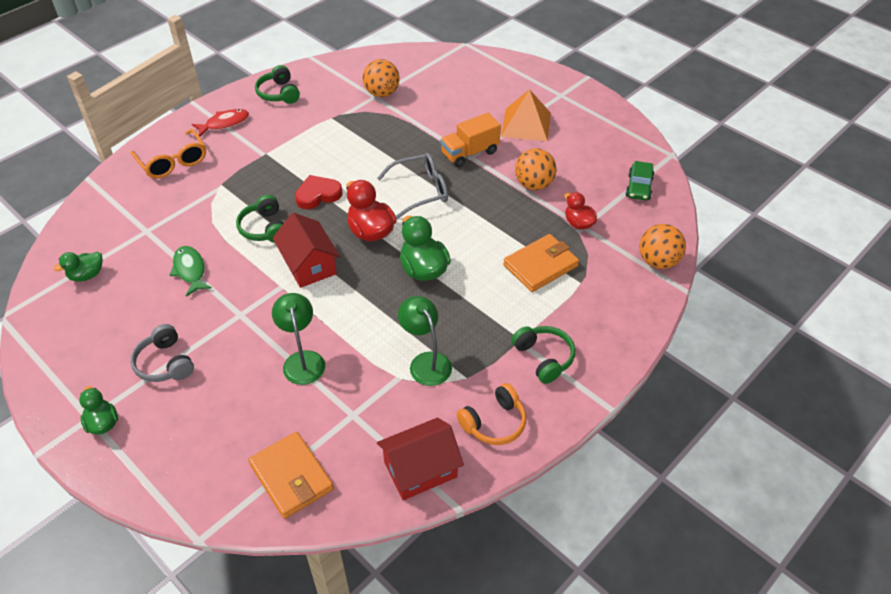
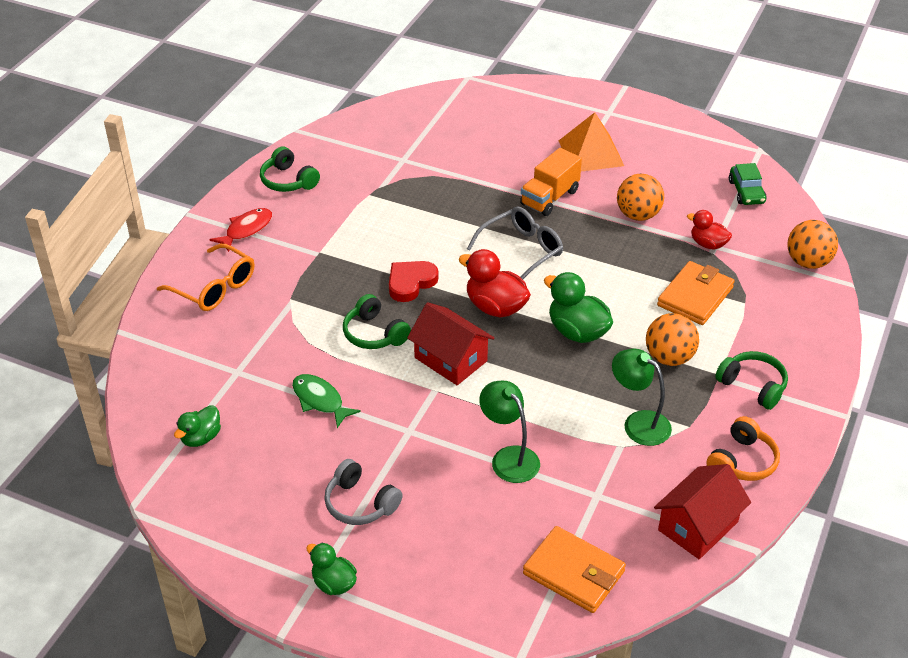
camera: 20 degrees left, 5 degrees down
orange ball [363,59,400,97] -> orange ball moved to [646,313,699,366]

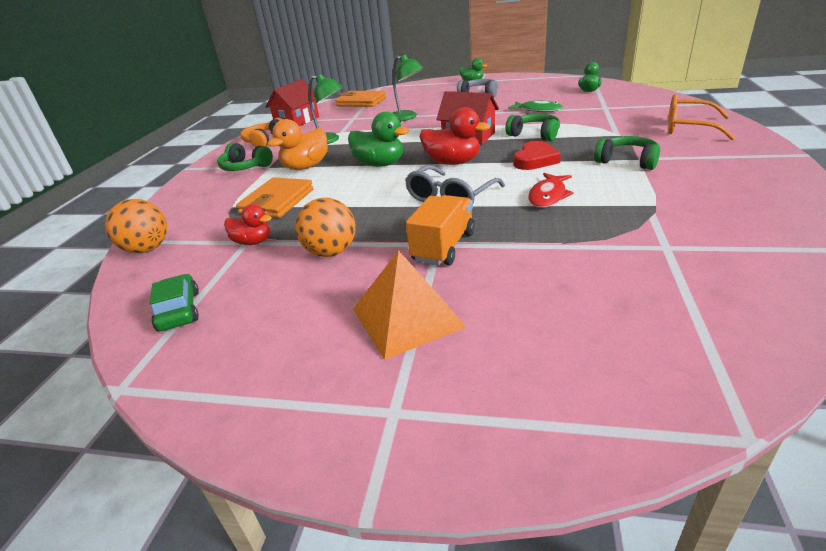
camera: 170 degrees right, 10 degrees down
red fish [210,208,272,252] -> red fish moved to [528,173,574,208]
green headphones [260,147,320,192] -> green headphones moved to [594,136,660,170]
orange ball [646,313,699,366] -> orange duck [267,119,328,170]

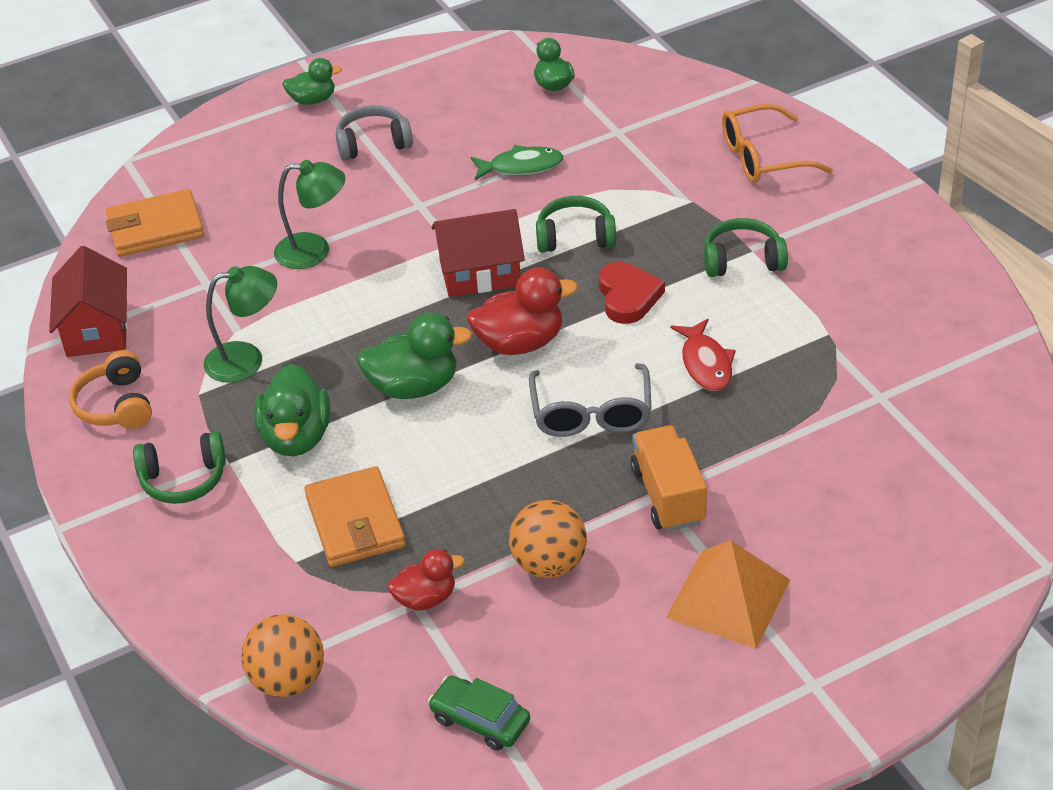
camera: 40 degrees left, 10 degrees up
orange duck [267,119,328,170] -> green duck [254,364,331,456]

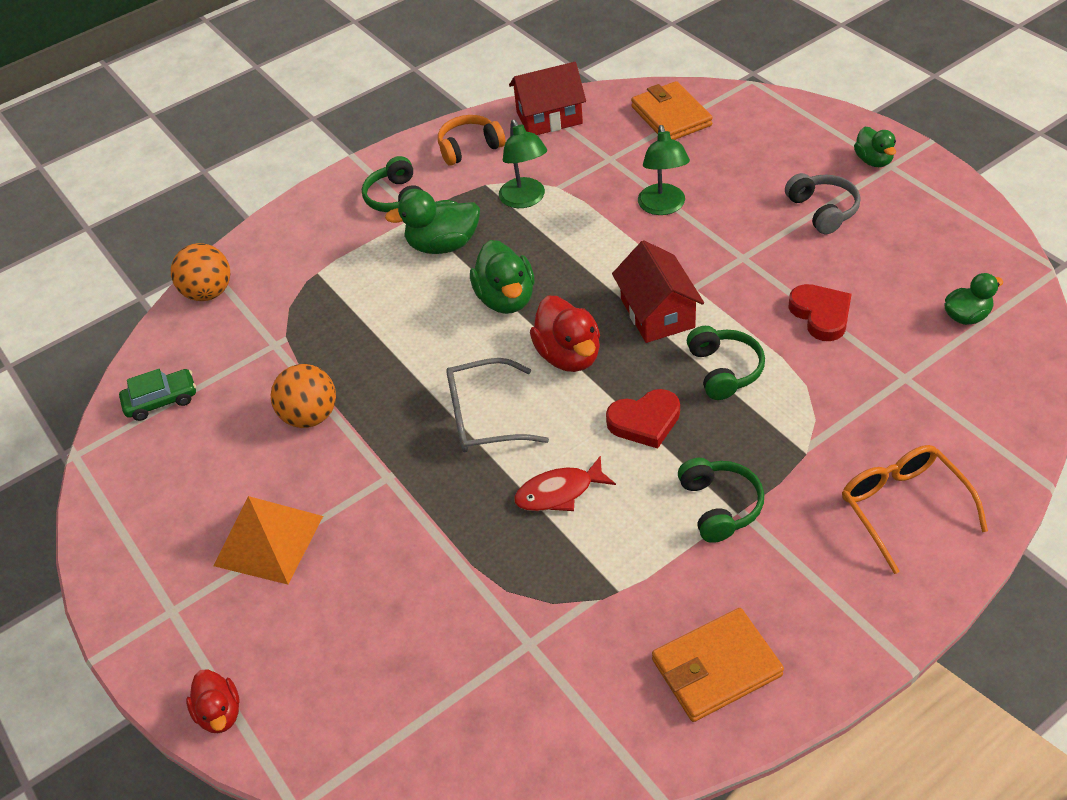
camera: 85 degrees right, 5 degrees up
orange wallet [304,466,406,567] -> orange wallet moved to [652,608,784,722]
red duck [388,549,464,611] -> red duck moved to [186,669,240,733]
green car [428,675,530,751] -> green car turned 45 degrees clockwise [119,369,196,421]
green fish [471,145,564,180] -> red heart [789,284,852,341]
orange truck [630,425,707,531] -> none

